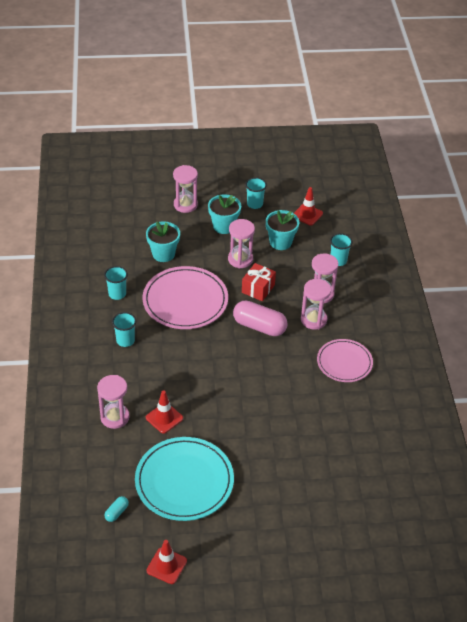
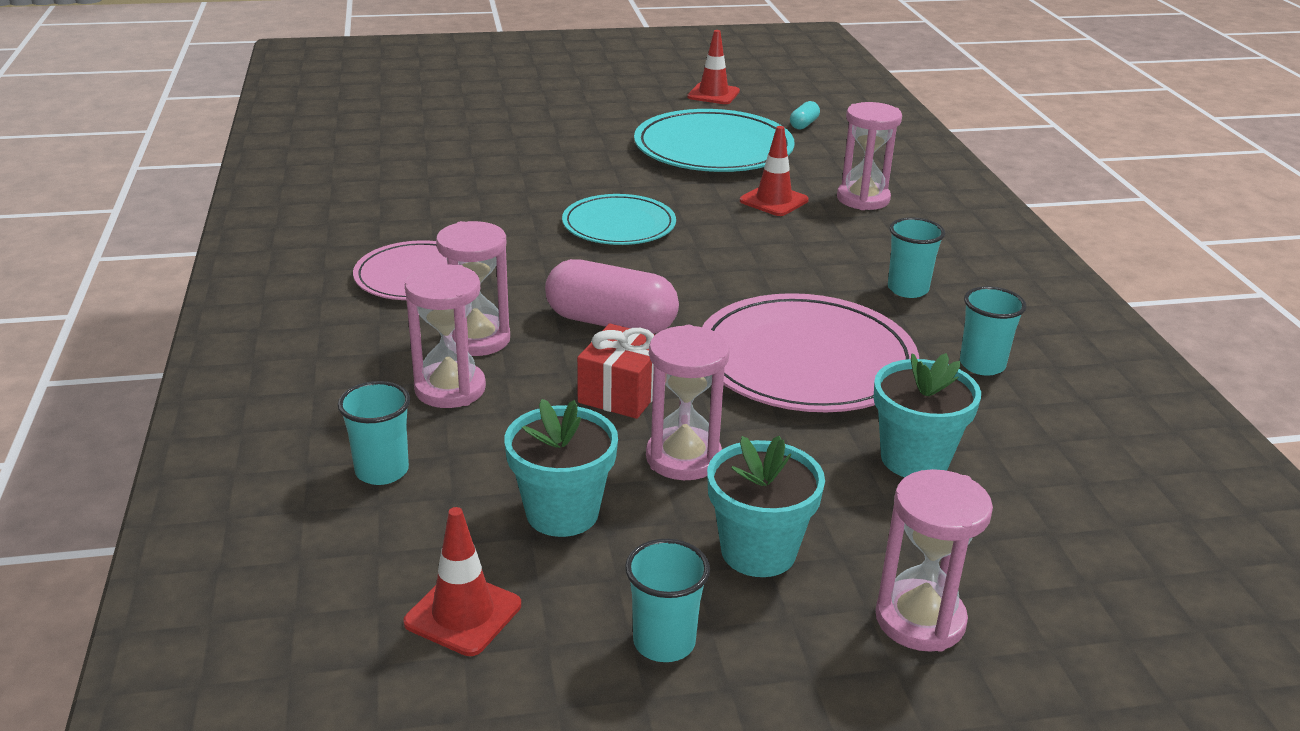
camera: 175 degrees right, 15 degrees down
none -> turquoise plate [562,194,676,245]

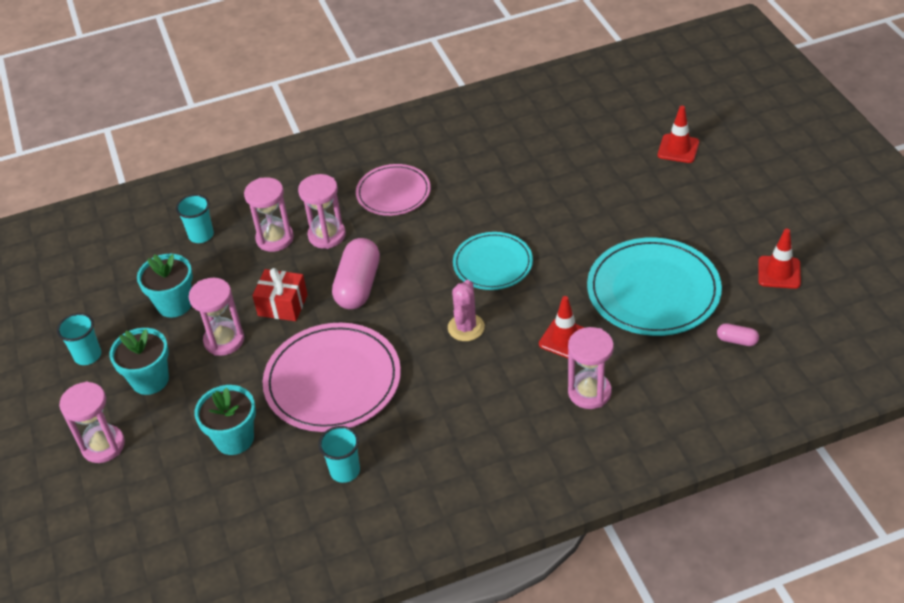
camera: 85 degrees right, 15 degrees up
red traffic cone [403,507,521,656] -> red traffic cone moved to [658,106,699,163]
turquoise capsule [790,101,820,129] -> pink capsule [717,323,759,346]
turquoise cup [888,217,945,298] -> none
none -> pink cactus [448,280,485,341]

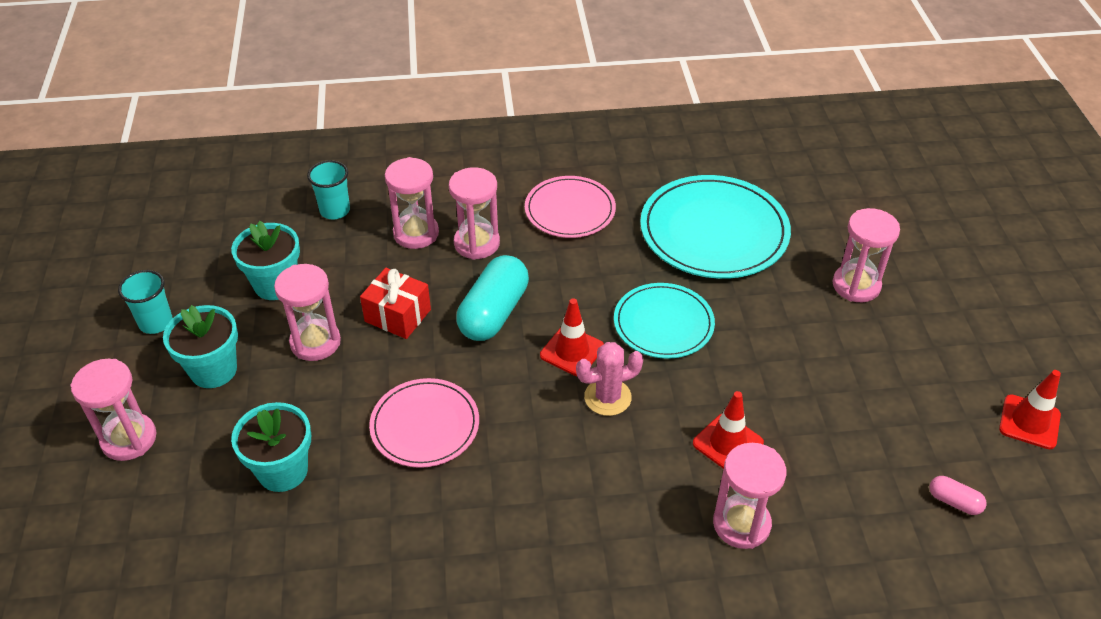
camera: 10 degrees right, 0 degrees up
pink plate [263,323,401,432] -> pink plate [369,378,479,468], size x0.62
turquoise cup [318,426,360,483] -> none
pink capsule [332,238,380,309] -> turquoise capsule [456,255,529,341]
pink cactus [448,280,485,341] -> pink cactus turned 45 degrees clockwise [576,342,644,416]
turquoise plate [587,237,722,336] -> turquoise plate moved to [640,175,791,279]
red traffic cone [658,106,699,163] -> red traffic cone moved to [540,298,604,377]
none -> pink hourglass [833,208,900,302]

